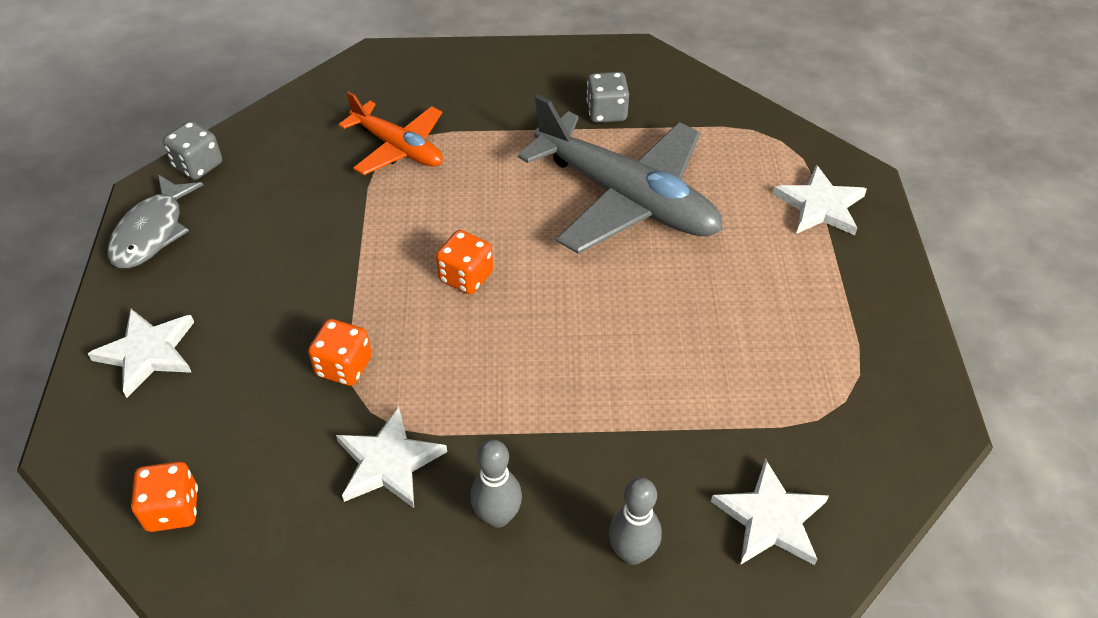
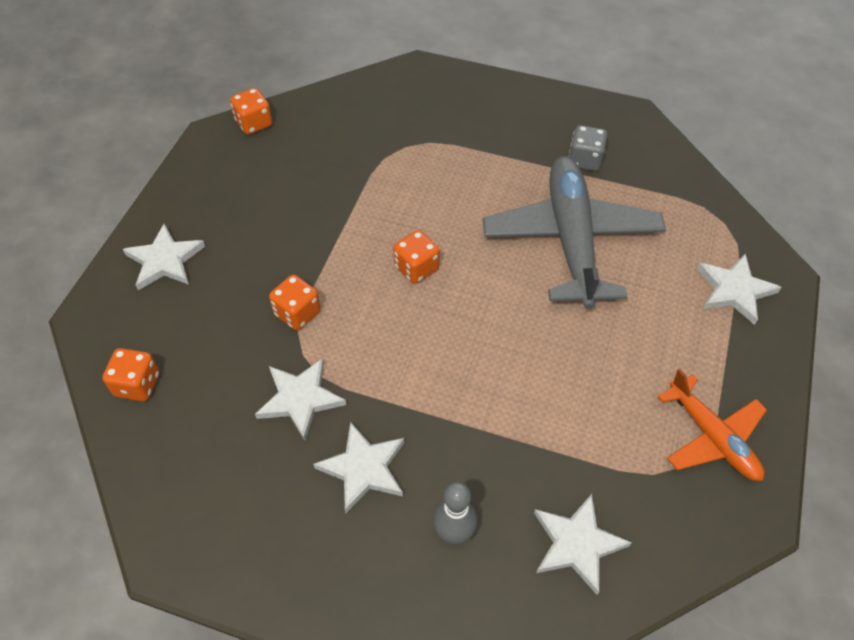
camera: 20 degrees right, 5 degrees up
grey fish [108,174,203,268] -> none
grey dice [163,121,222,180] -> orange dice [230,88,272,135]
orange plane [338,91,443,175] -> orange plane moved to [658,368,767,481]
grey bowling pin [470,439,522,528] -> white star [313,422,404,513]
grey plane [518,95,723,254] -> grey plane turned 150 degrees counterclockwise [483,156,666,309]

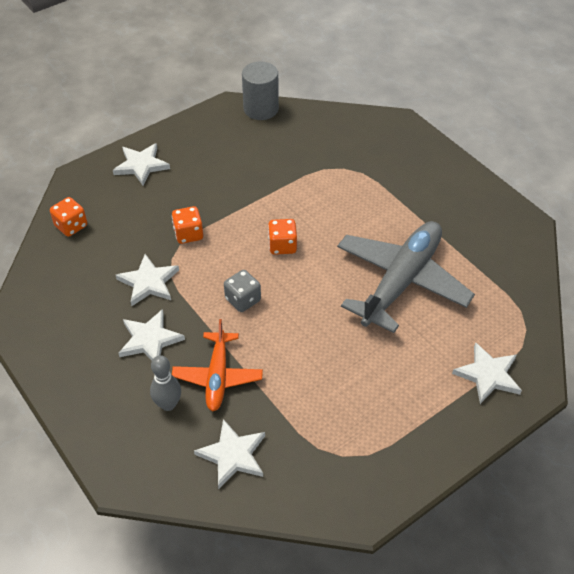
camera: 35 degrees right, 5 degrees down
orange dice [230,88,272,135] -> grey cylinder [242,62,279,120]
grey dice [569,125,608,171] -> grey dice moved to [224,270,261,312]
orange plane [658,368,767,481] -> orange plane moved to [172,319,263,411]

